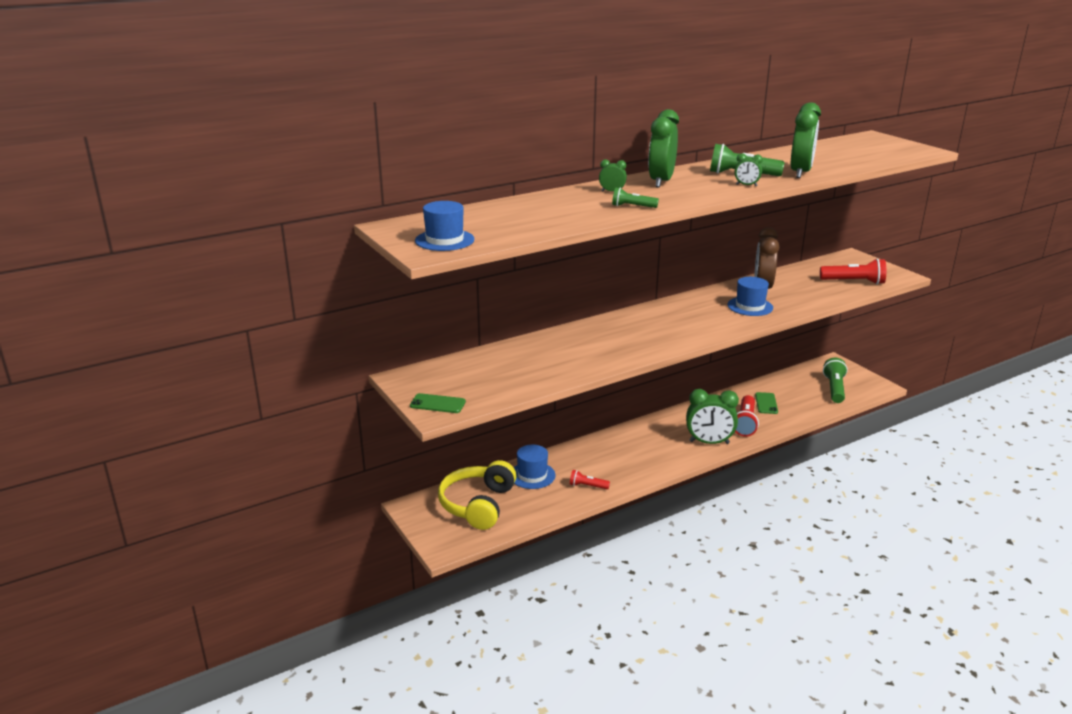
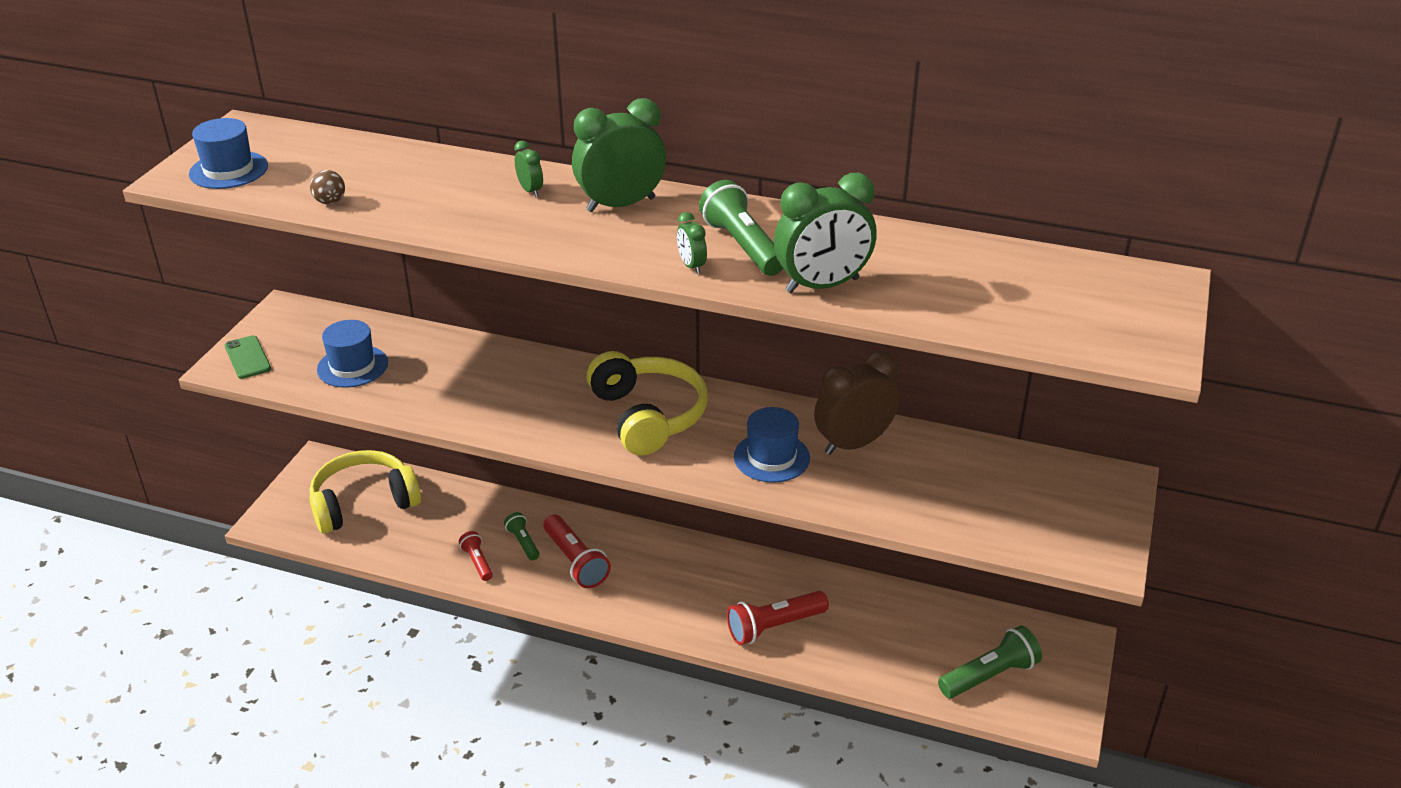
camera: 50 degrees right, 10 degrees up
blue hat [514,445,555,489] -> blue hat moved to [317,320,388,388]
green flashlight [612,188,659,208] -> green flashlight moved to [504,512,539,560]
green clock [686,389,739,444] -> none
green phone [755,392,778,414] -> none
red flashlight [820,259,886,284] -> red flashlight moved to [544,514,611,588]
none -> brown ball [310,170,345,204]
none -> yellow headphones [587,351,708,456]

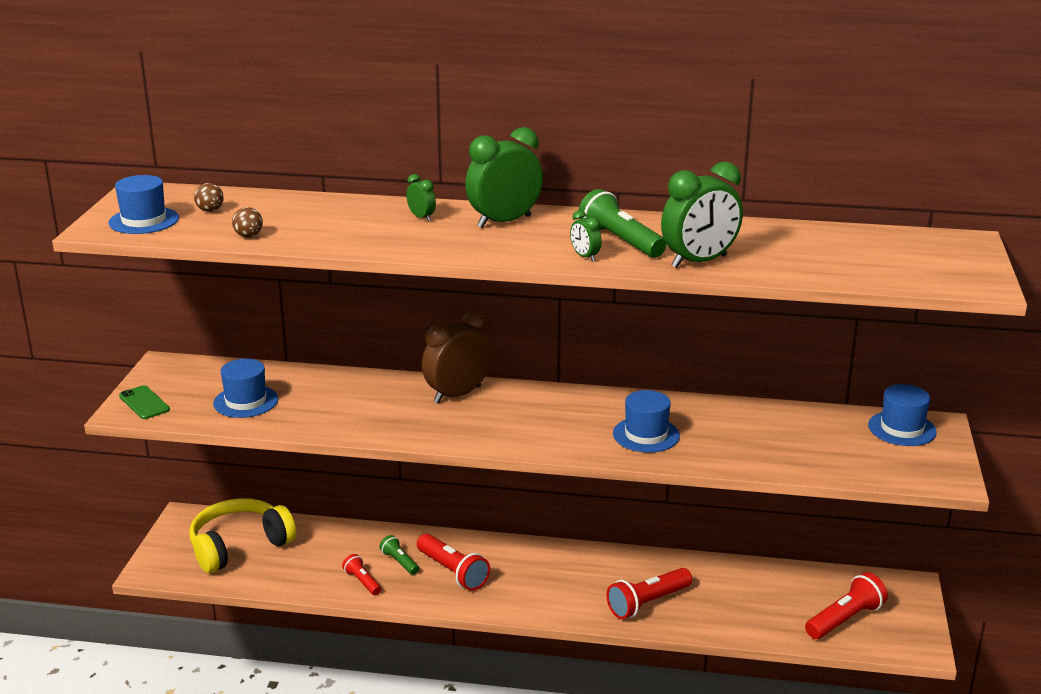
camera: 10 degrees left, 10 degrees down
yellow headphones [587,351,708,456] -> none
brown clock [814,350,899,455] -> brown clock moved to [422,310,492,404]
green flashlight [938,626,1042,698] -> red flashlight [805,572,888,639]
none -> brown ball [194,183,224,212]
none -> blue hat [868,384,937,446]

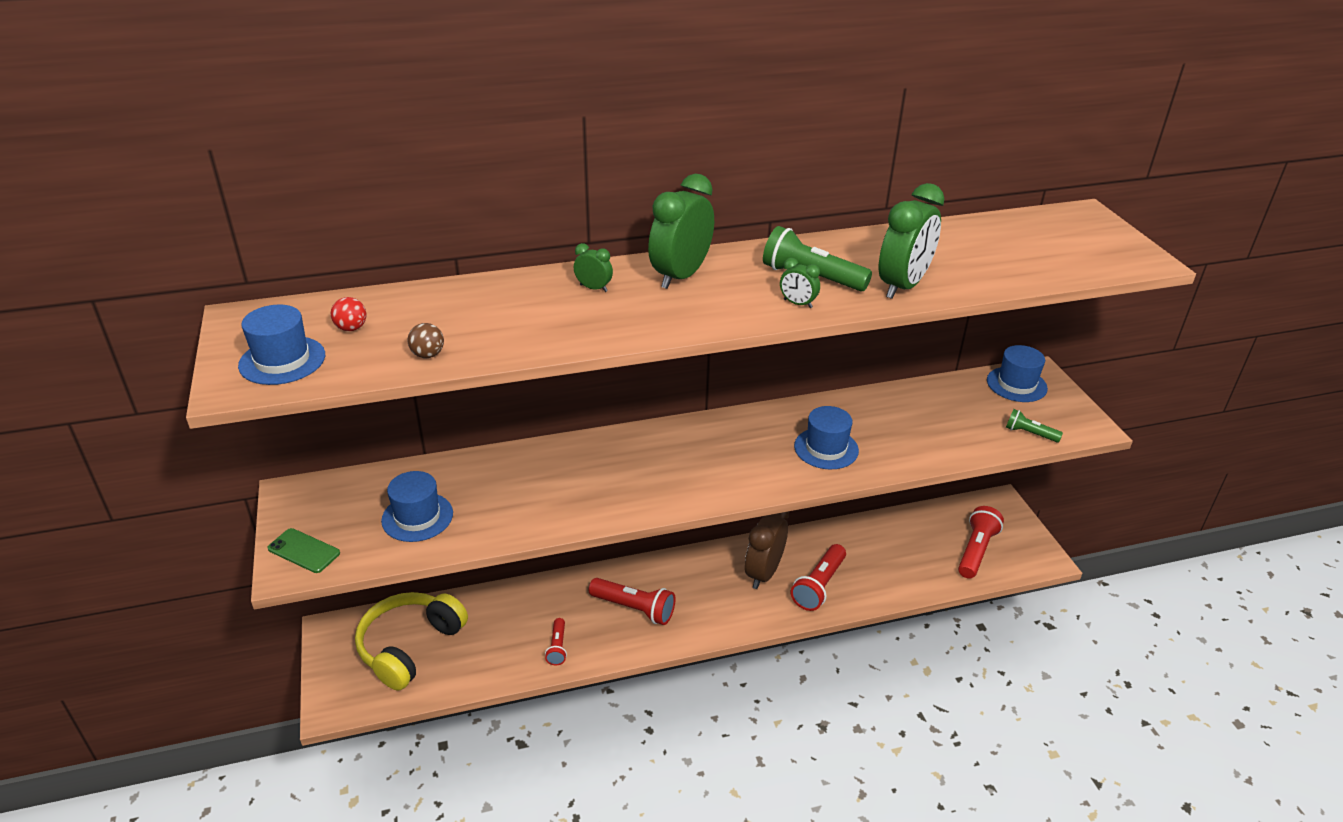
camera: 25 degrees left, 10 degrees up
brown ball [194,183,224,212] -> red ball [331,297,366,331]
red flashlight [342,554,381,595] -> red flashlight turned 120 degrees counterclockwise [545,618,567,665]
green flashlight [379,535,419,575] -> green flashlight moved to [1006,409,1063,442]
brown clock [422,310,492,404] -> brown clock moved to [745,511,789,589]

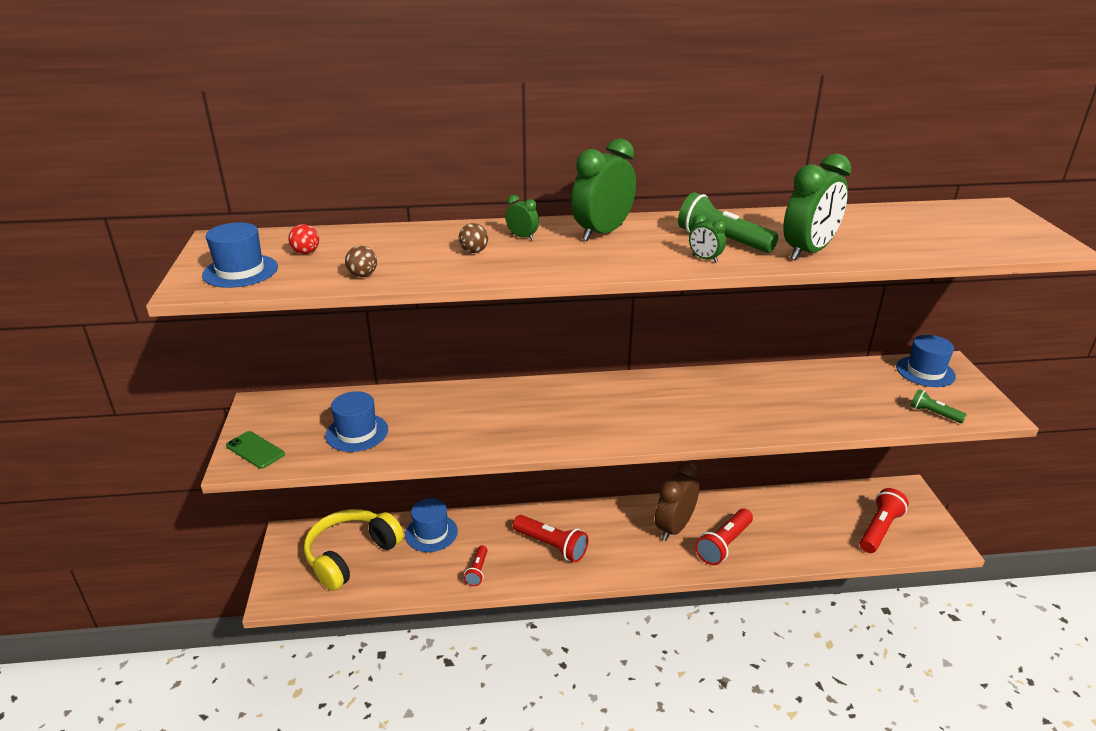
camera: 10 degrees right, 5 degrees down
blue hat [794,406,859,469] -> blue hat moved to [405,498,458,552]
none -> brown ball [459,223,488,253]

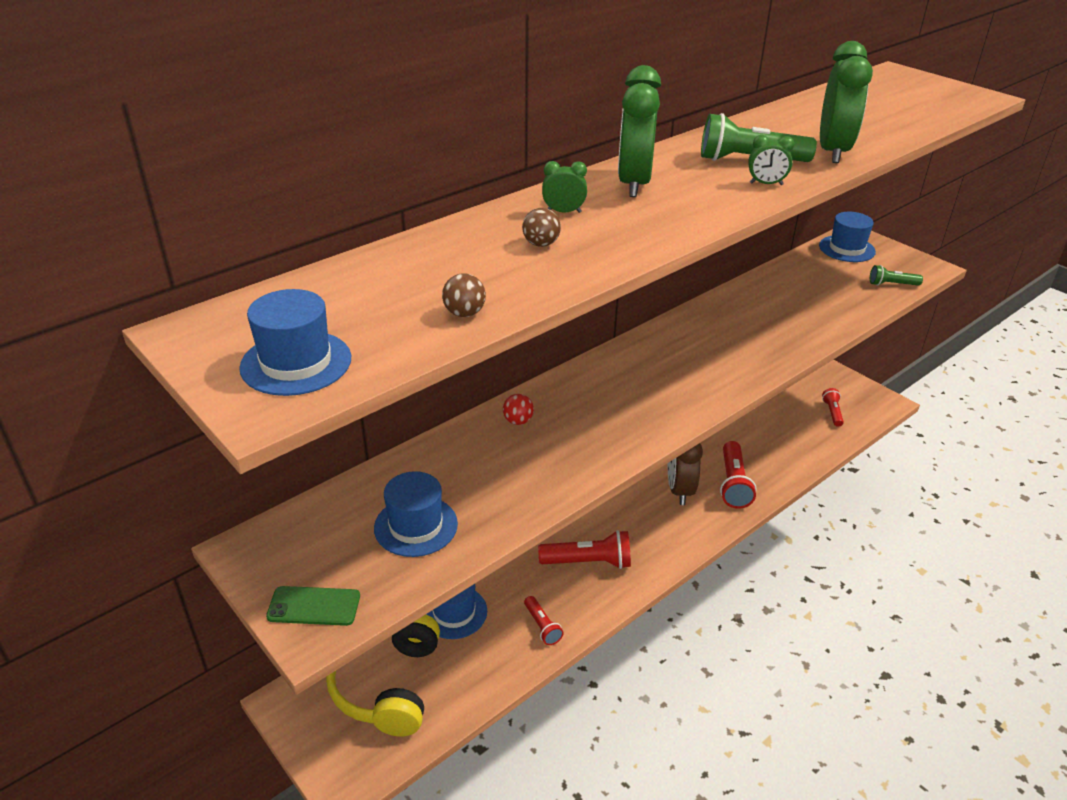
camera: 35 degrees left, 5 degrees up
red ball [288,224,319,254] -> red ball moved to [503,394,534,425]
red flashlight [860,488,909,553] -> red flashlight [822,388,844,427], size x0.58

